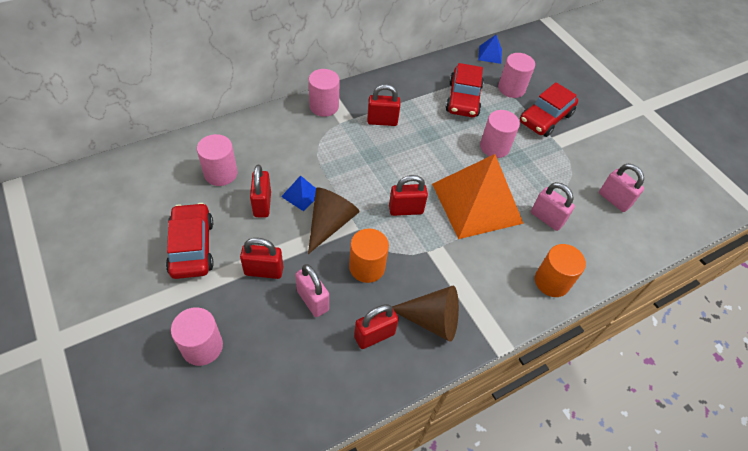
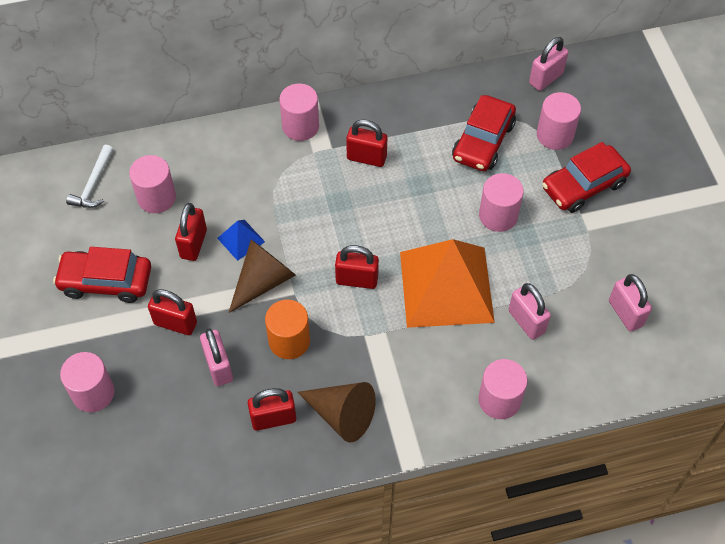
camera: 20 degrees right, 5 degrees up
red car [166,203,214,279] -> red car turned 90 degrees counterclockwise [53,247,151,303]
blue pyramid [478,35,502,64] -> pink padlock [529,37,568,91]
orange cylinder [535,244,586,297] -> pink cylinder [478,359,528,419]
none -> white hammer [66,145,113,208]

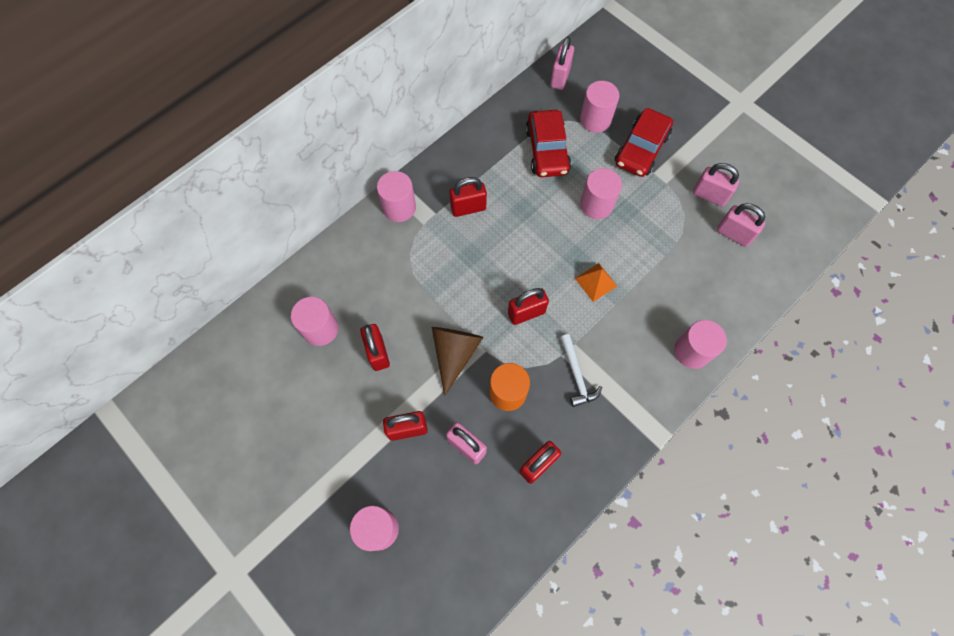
camera: 30 degrees left, 10 degrees up
red car [53,247,151,303] -> none
white hammer [66,145,113,208] -> white hammer moved to [560,334,602,407]
blue pyramid [217,220,265,261] -> none
brown cone [297,382,376,443] -> none
orange pyramid [400,239,495,328] -> orange pyramid [575,263,617,302], size x0.41
pink padlock [509,283,551,340] -> pink padlock moved to [693,163,739,207]

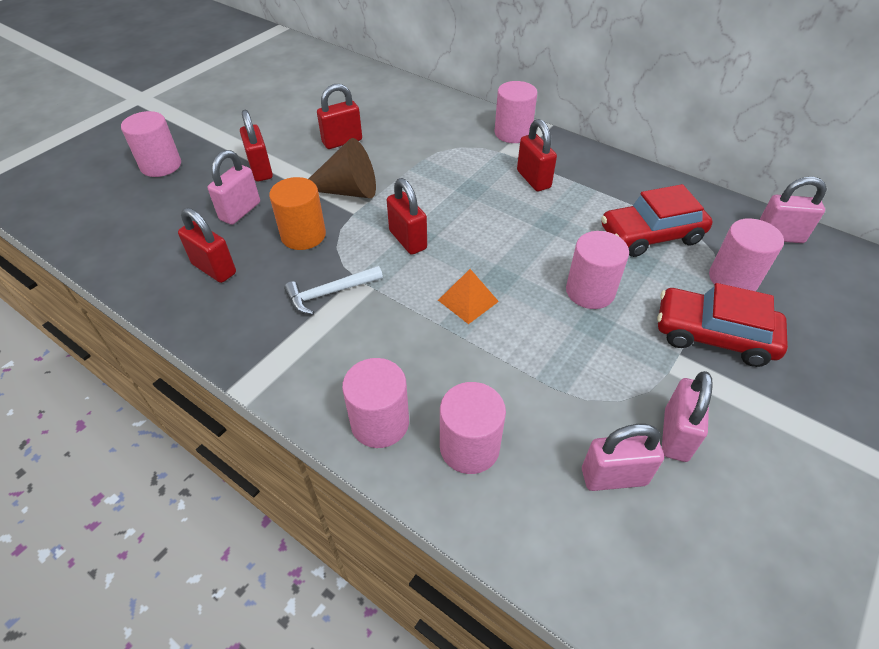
camera: 80 degrees right, 20 degrees down
pink cylinder [291,297,338,346] -> pink cylinder moved to [440,382,506,474]
pink padlock [717,203,765,247] -> pink padlock turned 60 degrees clockwise [582,424,664,491]

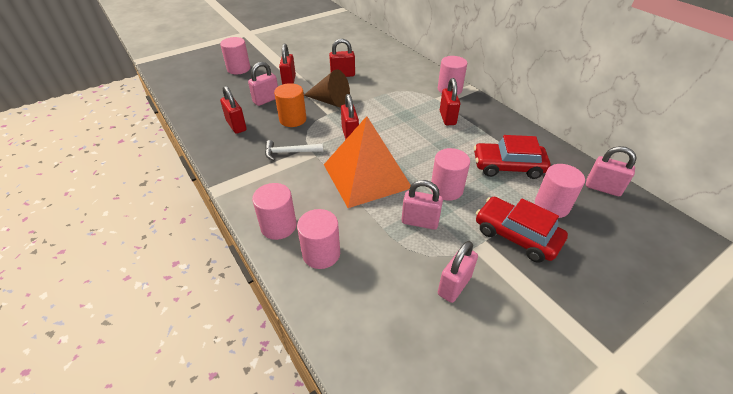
camera: 20 degrees right, 5 degrees down
orange pyramid [438,269,499,324] -> orange pyramid [324,116,411,208], size x2.45
pink padlock [582,424,664,491] -> pink padlock moved to [402,180,443,230]

